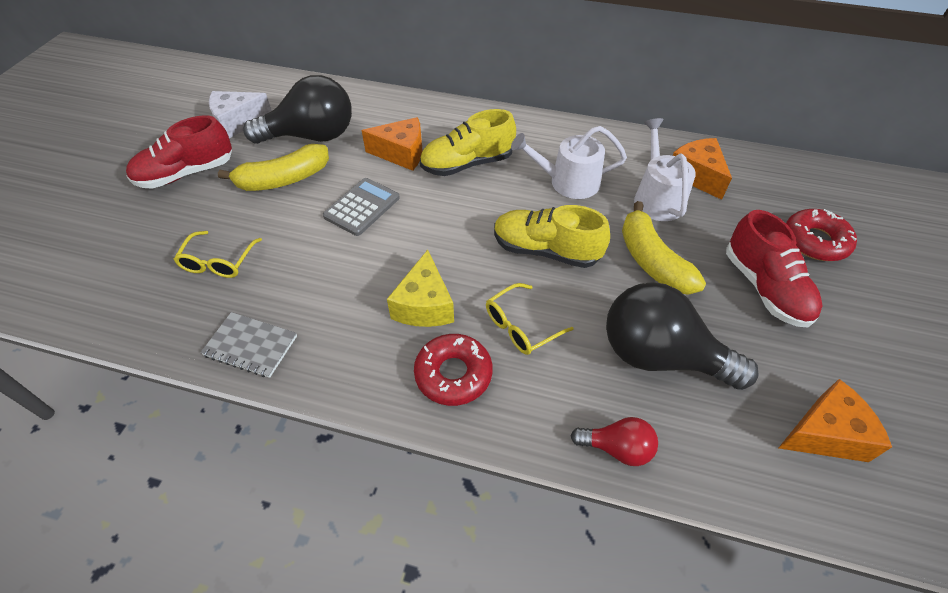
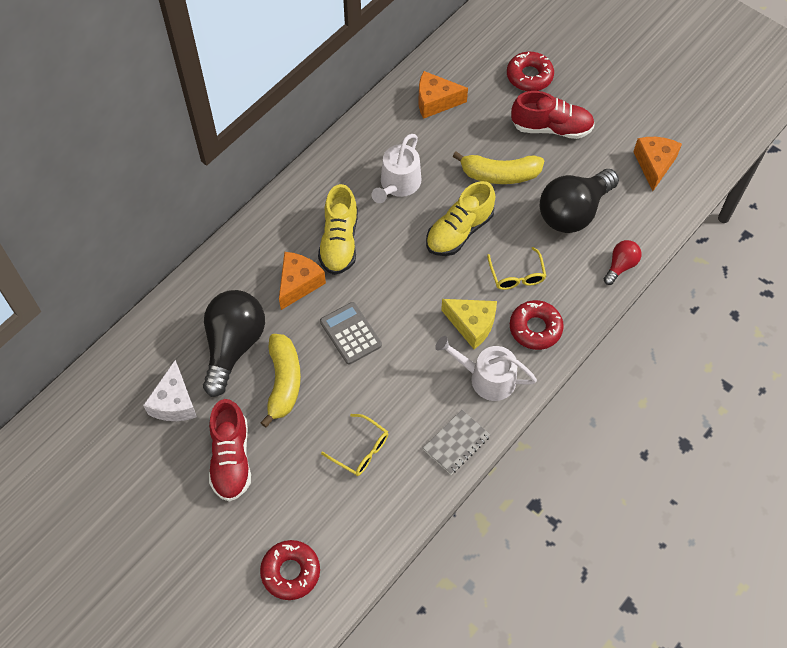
camera: 65 degrees left, 10 degrees up
white watering can [634,118,696,221] -> white watering can moved to [435,336,537,401]
none -> red donut [260,540,320,600]

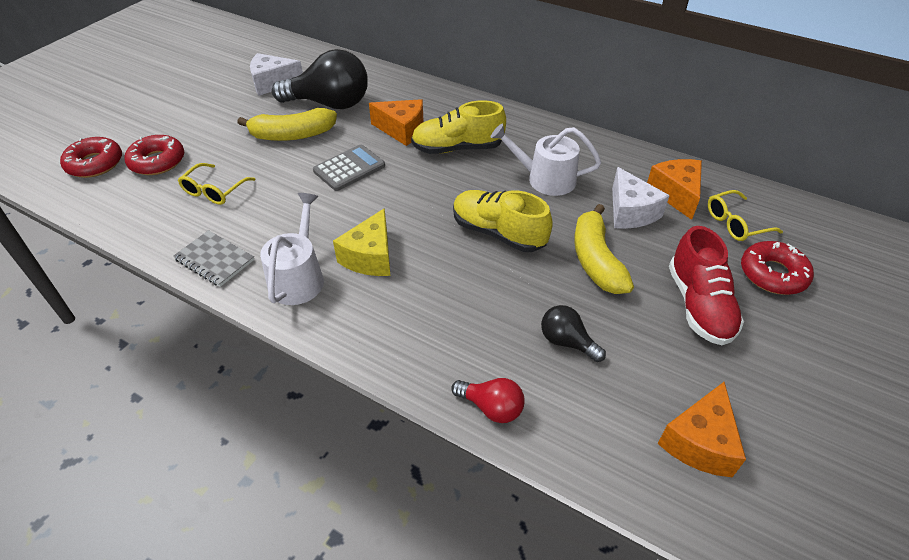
camera: 80 degrees right, 15 degrees down
red shoe [209,399,251,501] -> none
yellow glasses [487,247,546,290] -> yellow glasses moved to [708,190,783,241]
red donut [510,300,564,350] -> red donut moved to [124,135,184,175]
black light bulb [540,169,619,233] -> black light bulb [541,305,606,362], size x0.49
orange cheese [633,137,682,191] -> orange cheese turned 120 degrees clockwise [658,382,746,477]
none -> white cheese [612,167,670,229]

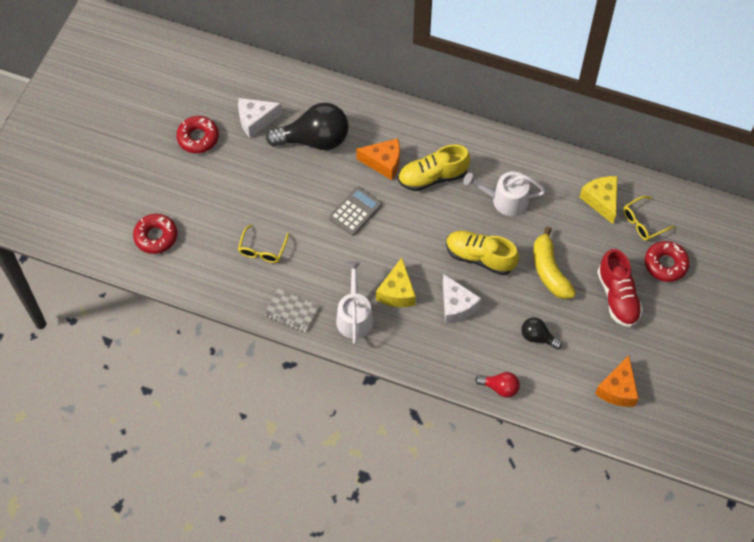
camera: 10 degrees left, 15 degrees up
red donut [124,135,184,175] -> red donut moved to [176,116,219,153]
yellow banana [237,108,337,141] -> none
white cheese [612,167,670,229] -> white cheese moved to [443,274,481,324]
orange cheese [647,159,702,220] -> yellow cheese [580,176,618,224]

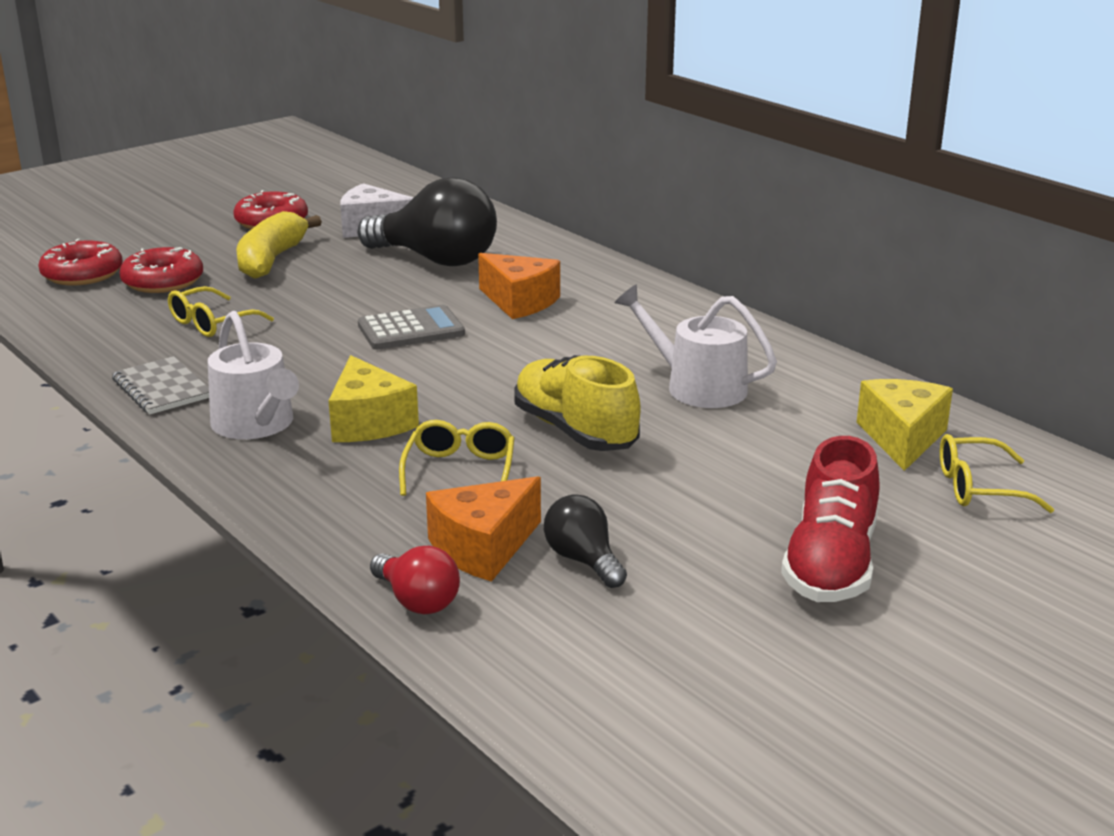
camera: 30 degrees right, 35 degrees down
white watering can [336,261,373,344] -> white watering can turned 120 degrees clockwise [208,311,299,439]
yellow cheese [376,258,416,307] -> yellow cheese turned 60 degrees counterclockwise [328,355,419,442]
yellow shoe [398,144,470,191] -> none
white cheese [443,274,481,324] -> yellow glasses [399,420,515,496]
yellow banana [533,226,576,299] -> yellow banana moved to [236,211,322,279]
orange cheese [595,355,639,407] -> orange cheese moved to [426,476,541,582]
red donut [645,241,690,282] -> red donut moved to [119,247,203,293]

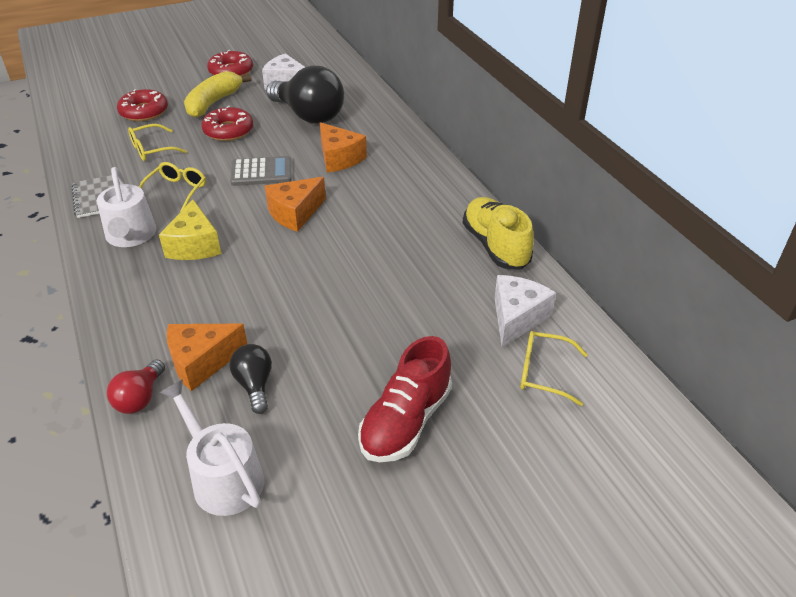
camera: 15 degrees right, 15 degrees up
red donut [38,239,123,286] -> red donut moved to [201,106,253,141]
red light bulb [370,546,460,614] -> red light bulb turned 45 degrees clockwise [107,360,165,414]
yellow glasses [399,420,515,496] -> yellow glasses moved to [139,162,206,212]
yellow shoe [514,355,640,451] -> yellow shoe moved to [463,197,534,269]
white watering can [615,284,777,408] -> white watering can moved to [159,379,264,516]
yellow cheese [857,379,953,471] -> white cheese [494,275,556,347]
none -> orange cheese [265,177,326,232]

